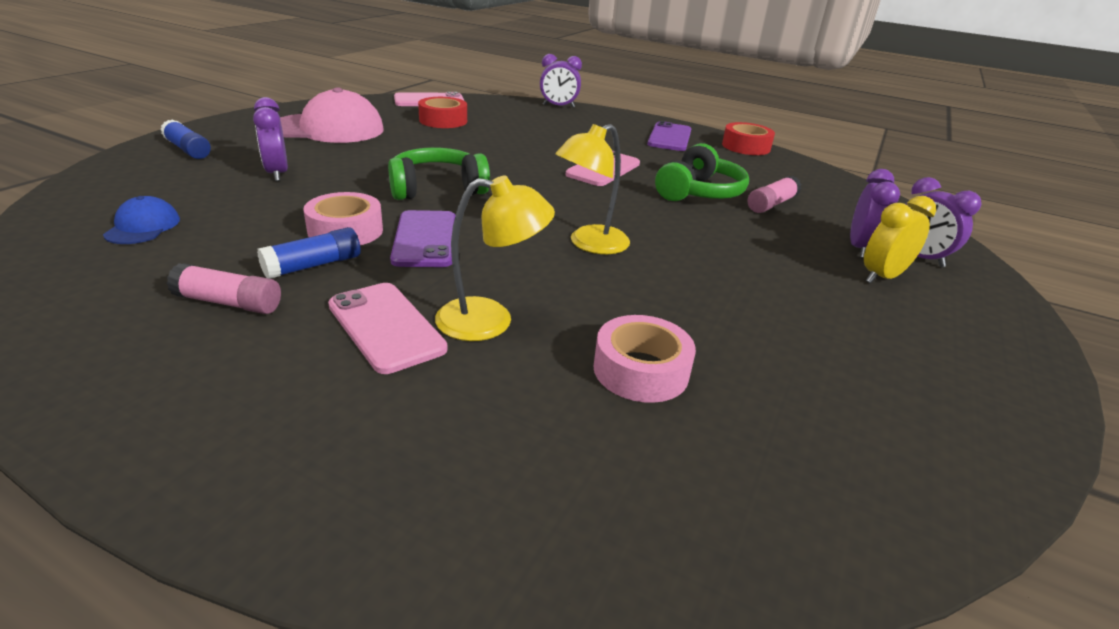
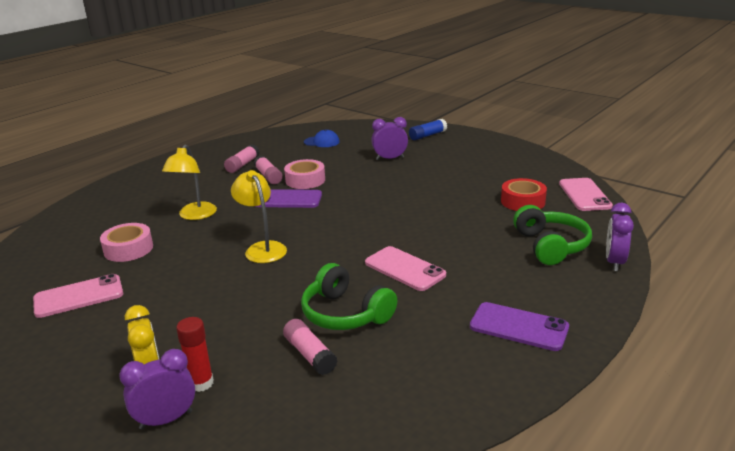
camera: 105 degrees right, 5 degrees down
blue glue stick [257,227,361,279] -> pink glue stick [254,155,282,184]
pink cap [280,87,384,143] -> none
pink phone [328,283,448,374] -> pink phone moved to [33,274,123,318]
green headphones [388,148,490,200] -> green headphones moved to [513,205,592,265]
red tape [722,122,775,155] -> none
purple clock [850,169,900,258] -> red glue stick [176,317,214,392]

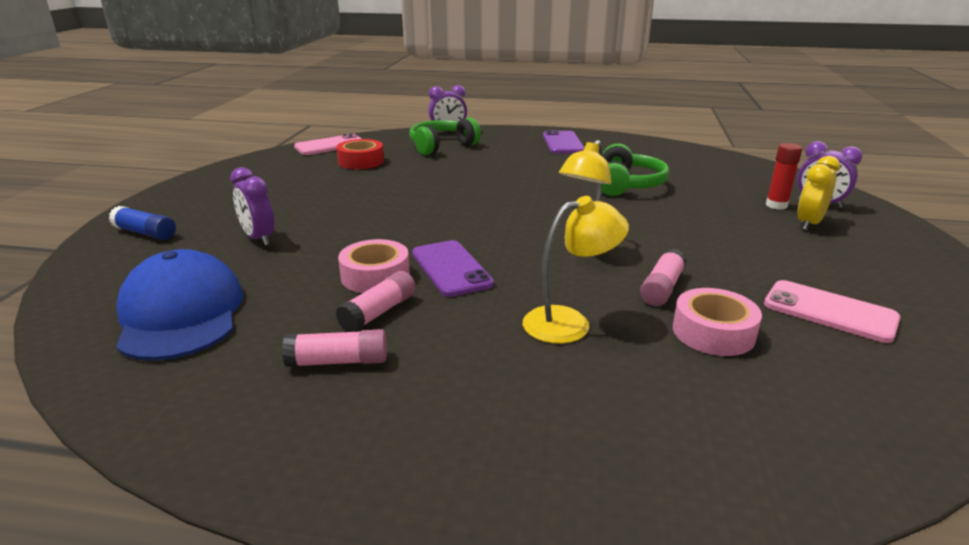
camera: 120 degrees left, 0 degrees up
pink glue stick [283,319,337,375] -> pink glue stick moved to [640,248,687,306]
blue cap [304,129,340,147] -> blue cap [116,249,243,361], size x2.06
pink phone [365,246,446,291] -> none

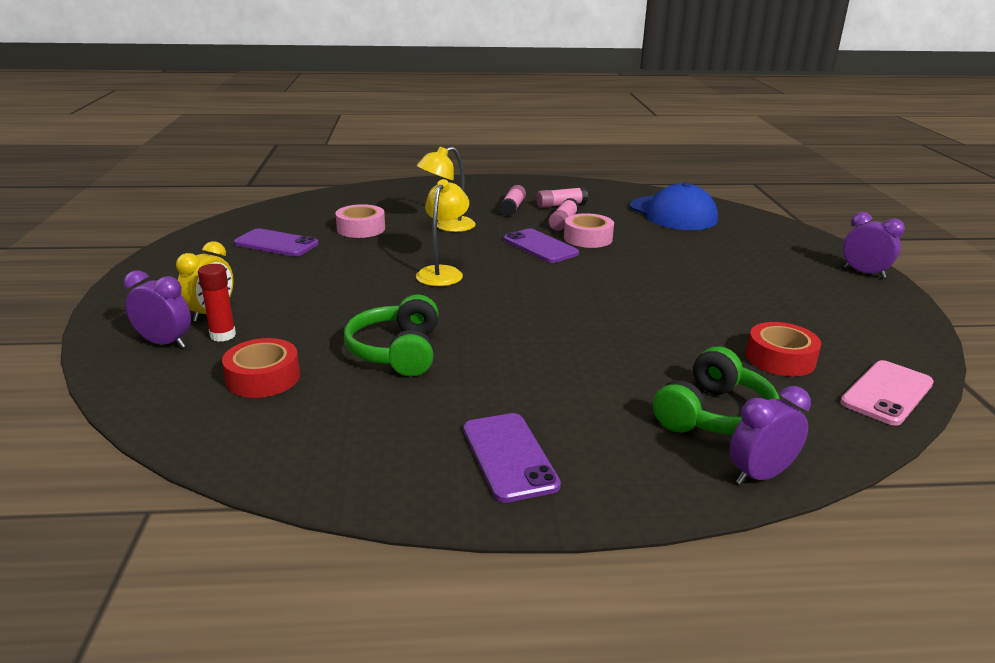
camera: 165 degrees right, 0 degrees up
blue glue stick [109,206,176,240] -> none
purple clock [230,167,274,246] -> purple clock moved to [843,212,905,278]
pink glue stick [640,248,687,306] -> pink glue stick moved to [499,185,526,216]
pink phone [764,280,900,343] -> purple phone [234,228,319,257]
none -> red tape [222,338,300,398]

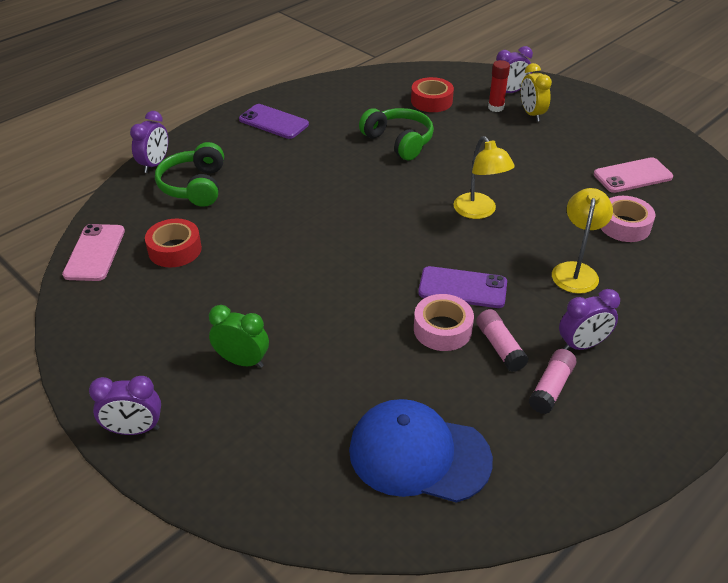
camera: 140 degrees right, 15 degrees up
purple phone [234,228,319,257] -> pink phone [594,157,673,193]
pink glue stick [499,185,526,216] -> purple clock [559,289,620,350]
none -> green clock [209,305,269,368]

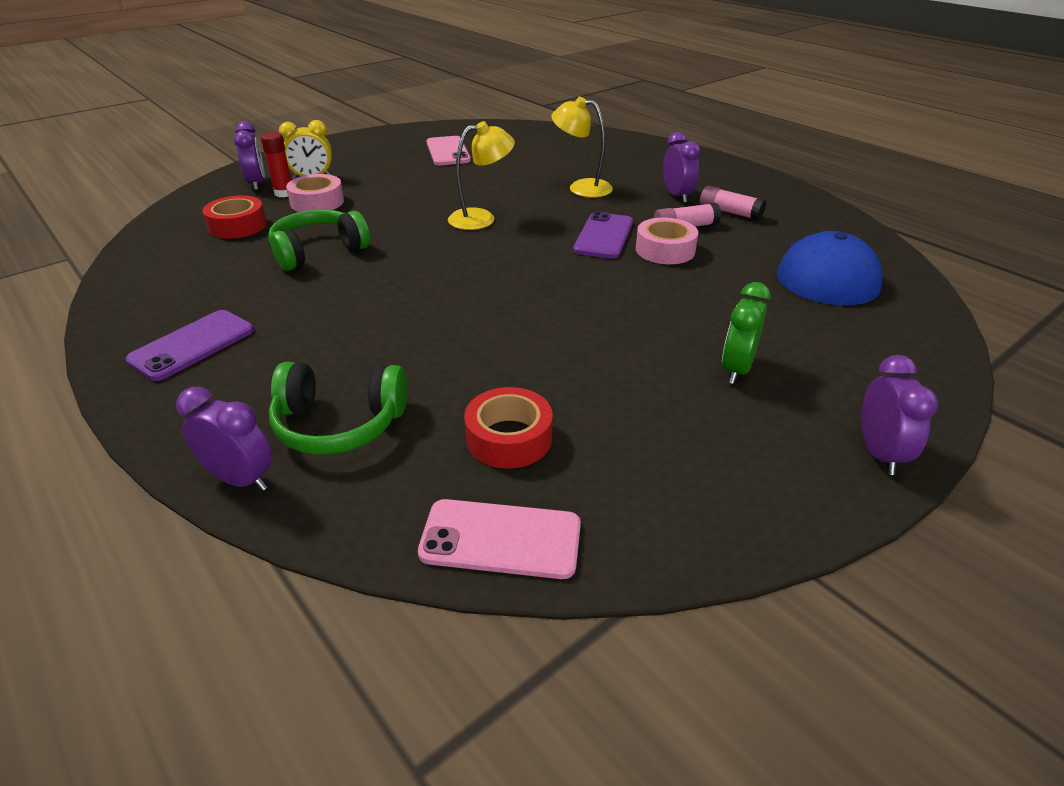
camera: 85 degrees left, 5 degrees down
pink tape [601,196,655,242] -> pink tape moved to [286,174,344,212]

